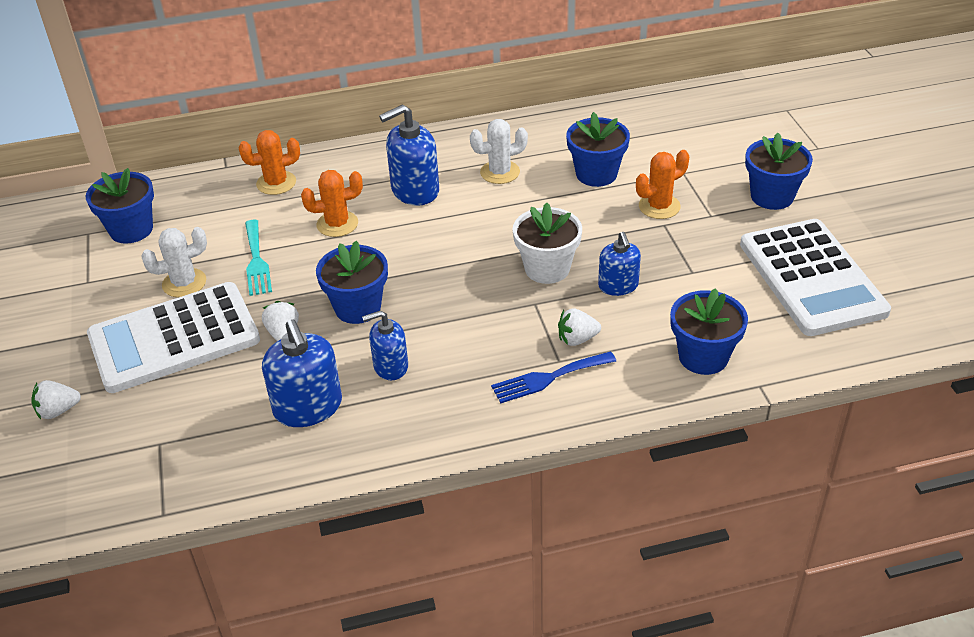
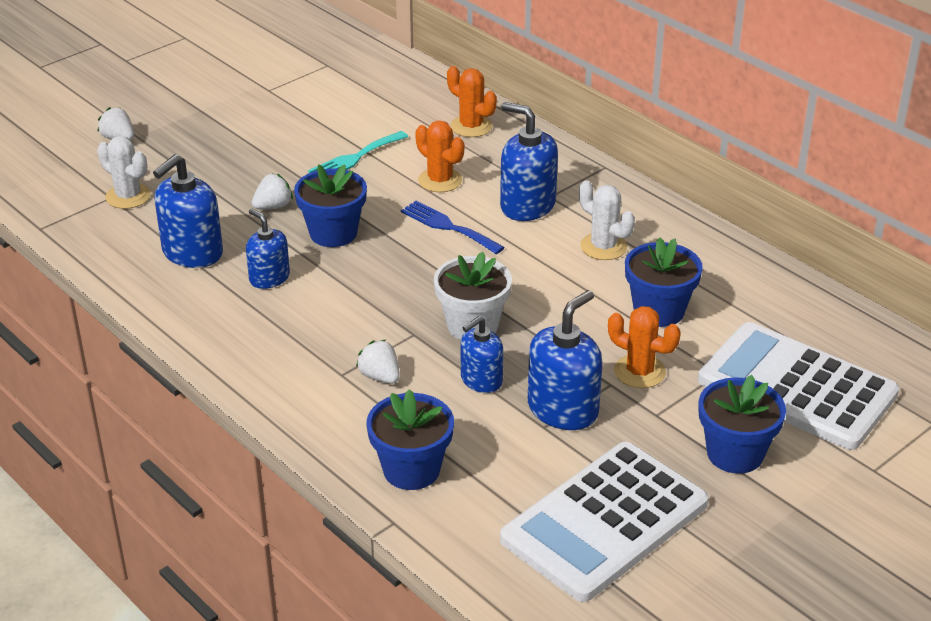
camera: 60 degrees right, 5 degrees down
blue flower pot [86,168,154,244] -> none
white calculator [87,282,260,393] -> white calculator moved to [698,322,899,450]
white cactus [141,227,207,297] -> white cactus moved to [97,136,151,209]
blue fork [491,351,616,403] -> blue fork moved to [401,201,505,254]
none -> blue soap dispenser [528,290,603,430]

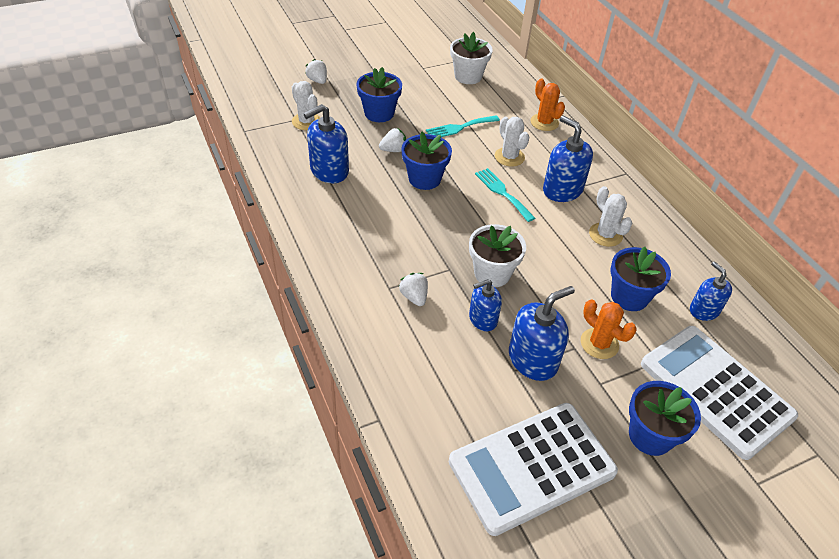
camera: 15 degrees right, 10 degrees up
blue soap dispenser [246,209,290,289] -> blue soap dispenser moved to [690,261,732,321]
blue flower pot [367,389,454,490] -> blue flower pot moved to [356,67,402,122]
blue fork [401,201,505,254] -> turquoise fork [475,168,535,222]
orange cactus [415,120,464,192] -> white cactus [495,117,529,167]
none -> white flower pot [450,32,493,84]

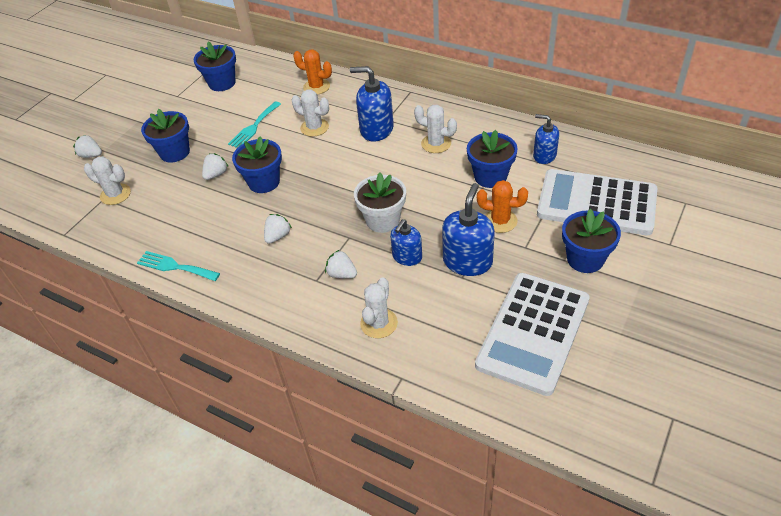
camera: 30 degrees left, 0 degrees up
blue soap dispenser [304,104,349,183] -> none
white flower pot [450,32,493,84] -> blue flower pot [193,42,236,91]
turquoise fork [475,168,535,222] -> turquoise fork moved to [137,251,220,281]
none -> white strawberry [264,214,292,244]
none -> white cactus [360,277,398,338]

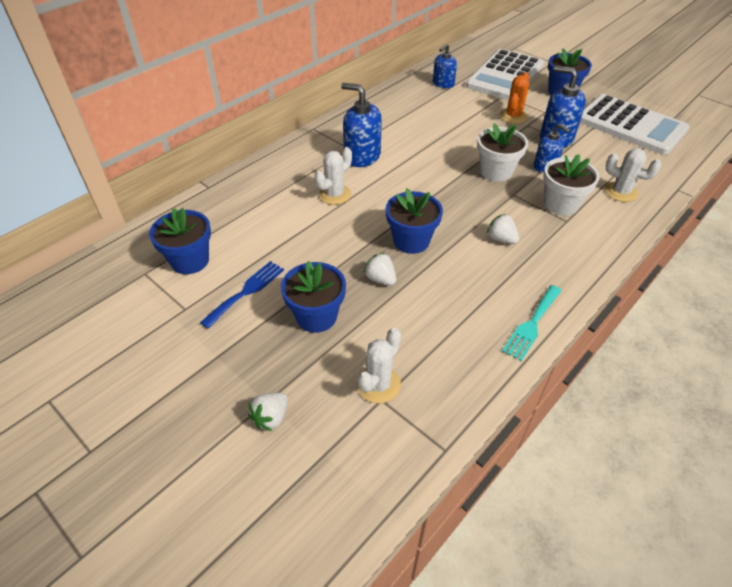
camera: 80 degrees left, 0 degrees up
turquoise fork [228,101,281,148] -> none
orange cactus [293,50,332,95] -> none
white strawberry [325,250,357,279] -> white flower pot [543,154,600,216]
blue soap dispenser [350,66,394,141] -> blue soap dispenser turned 90 degrees clockwise [341,83,382,167]
white cactus [414,105,457,153] -> none
blue flower pot [467,130,518,188] -> none
none -> blue fork [200,261,284,328]

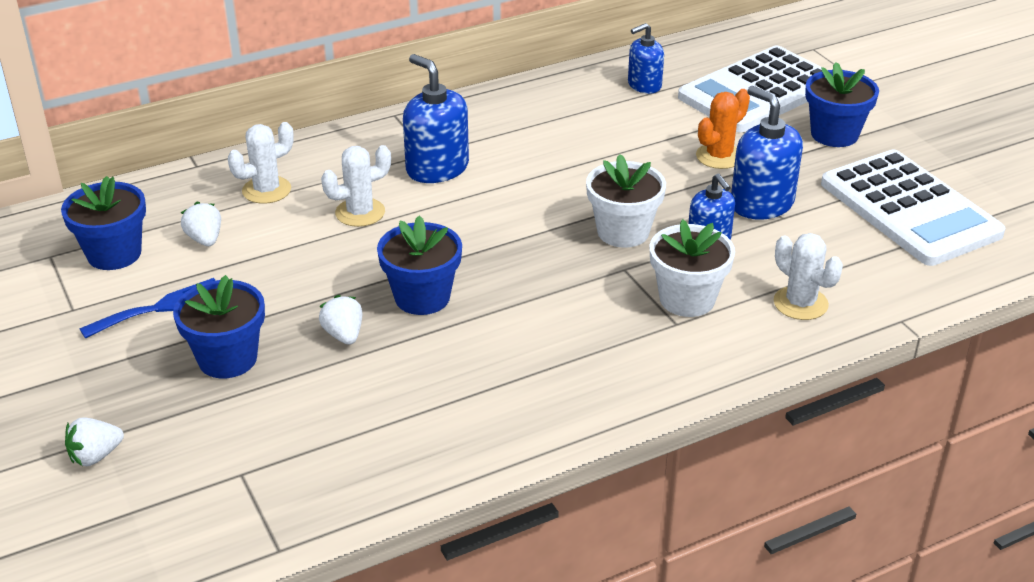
camera: 20 degrees right, 10 degrees down
white cactus [357,328,401,403] -> white cactus moved to [228,122,294,204]
white strawberry [487,214,519,244] -> white strawberry moved to [181,202,221,246]
turquoise fork [502,285,562,361] -> none

